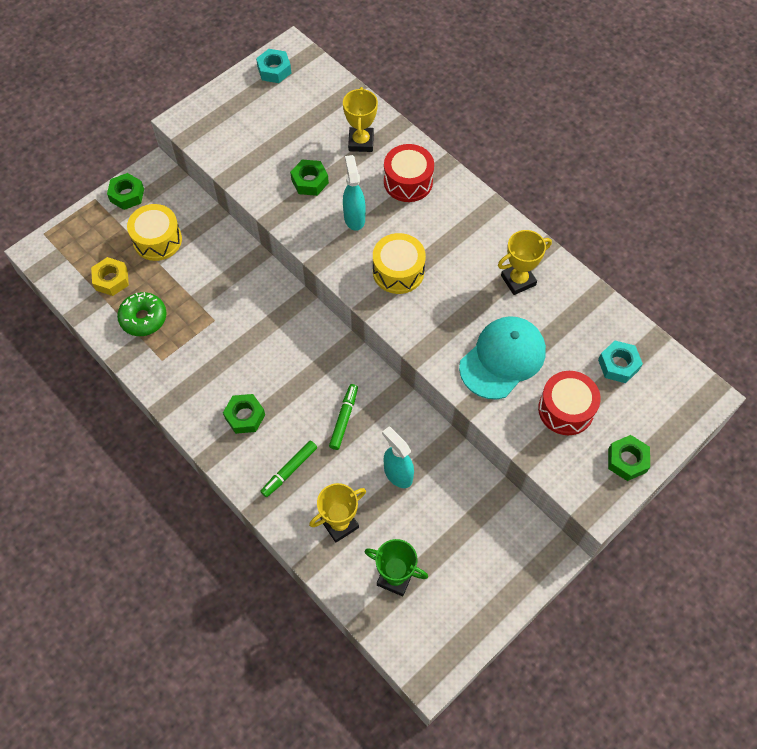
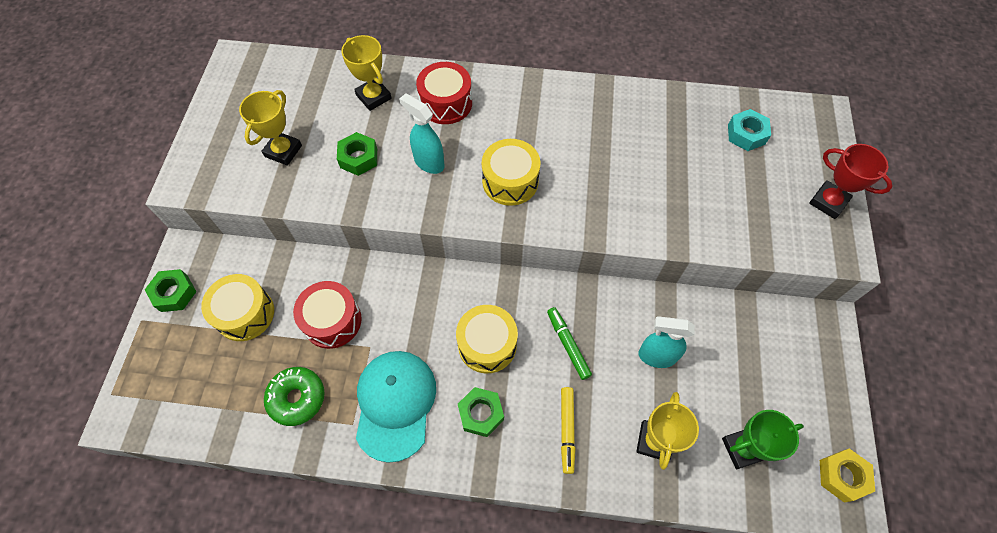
camera: 40 degrees left, 0 degrees up
yellow nut [91,257,129,296] -> yellow nut moved to [820,448,875,503]
turquoise nut [256,49,291,83] -> none
green marker [260,441,317,497] -> yellow marker [561,387,576,474]
turquoise cap [459,316,546,399] -> turquoise cap moved to [356,351,436,463]
yellow trophy [498,230,552,295] -> yellow trophy moved to [239,90,302,166]
red drum [538,371,601,435] -> red drum moved to [293,281,362,349]
green nut [608,435,650,481] -> red trophy [809,144,893,219]
none -> yellow drum [456,305,518,373]

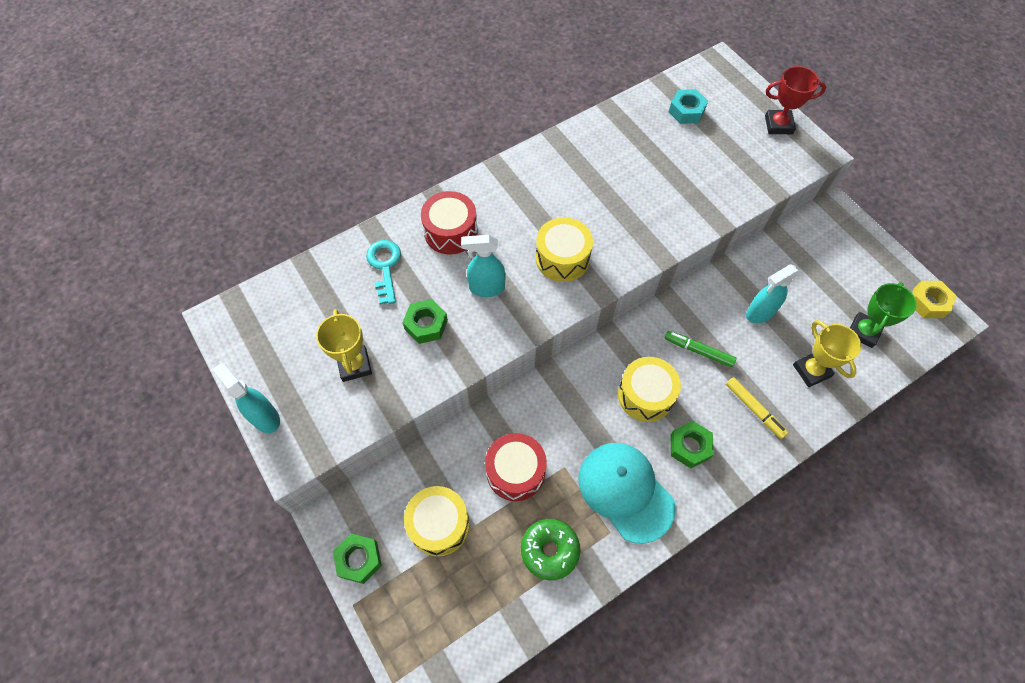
camera: 40 degrees left, 0 degrees up
yellow trophy [341,35,392,111] -> turquoise key [366,240,401,304]
none -> turquoise spray bottle [213,363,280,433]

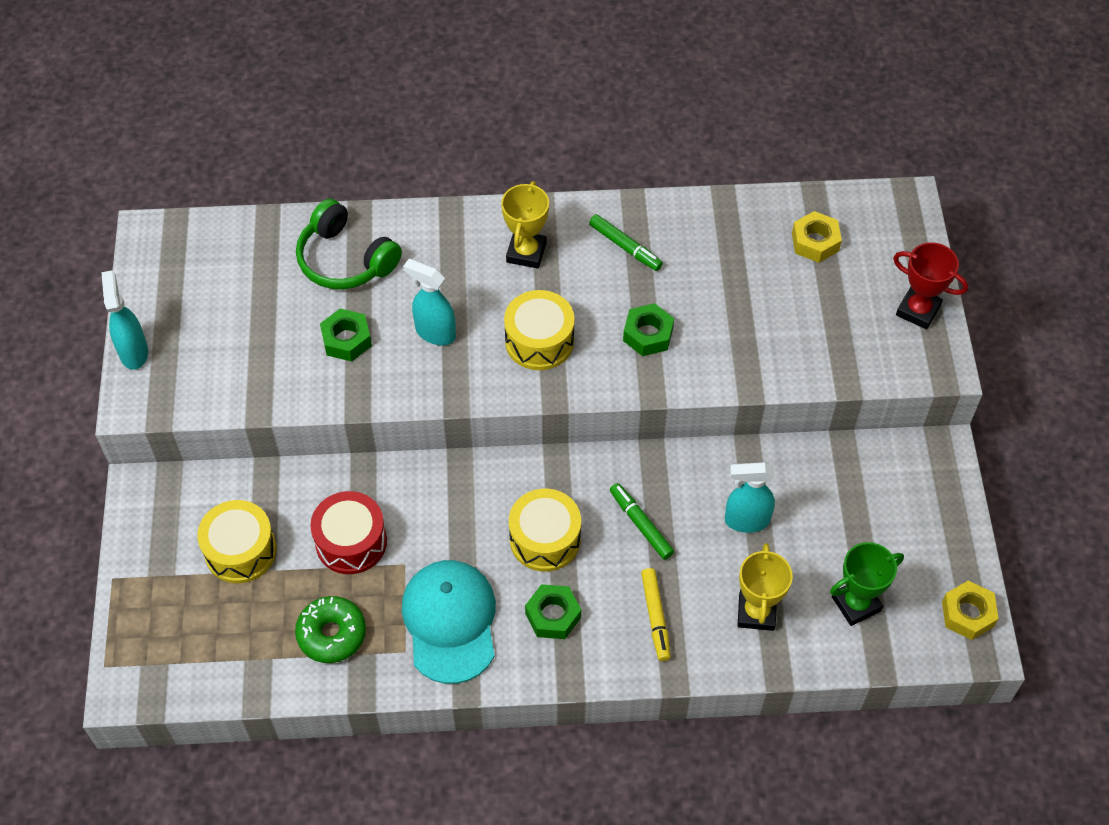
camera: 30 degrees right, 5 degrees down
yellow trophy [316,309,372,382] -> yellow trophy moved to [501,181,549,269]
green nut [333,533,382,584] -> green nut moved to [623,303,674,356]
turquoise key [366,240,401,304] -> green headphones [296,199,402,290]
red drum [421,191,478,255] -> none
turquoise nut [669,89,708,124] -> yellow nut [792,211,842,263]
none -> green marker [589,214,663,271]

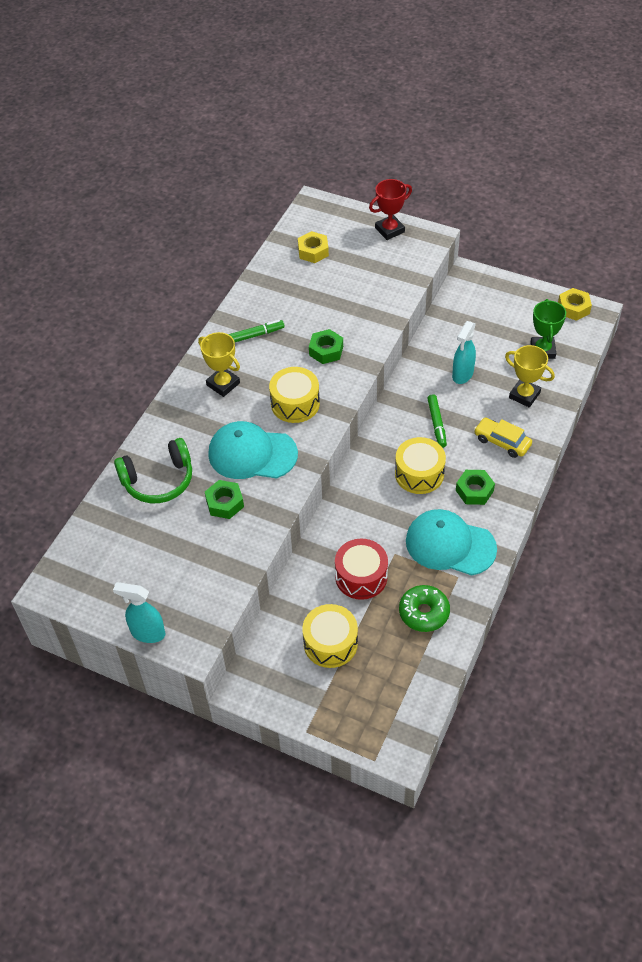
camera: 60 degrees left, 5 degrees down
turquoise spray bottle [403,259,456,346] -> turquoise cap [208,421,298,479]
green marker [610,483,674,560] -> green marker turned 90 degrees counterclockwise [427,394,447,448]
yellow marker [641,568,671,661] -> yellow car [474,417,532,458]

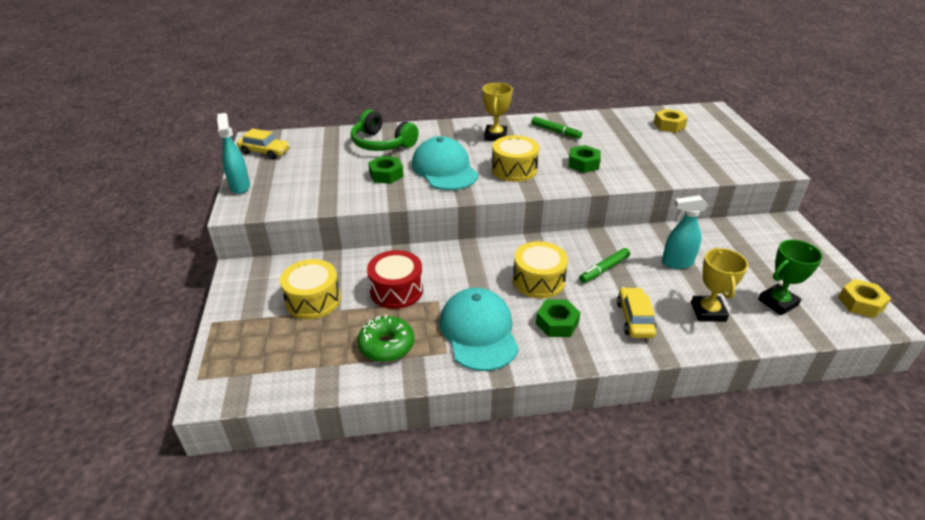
camera: 55 degrees right, 15 degrees down
red trophy [369,179,412,240] -> none
none -> yellow car [237,129,290,159]

